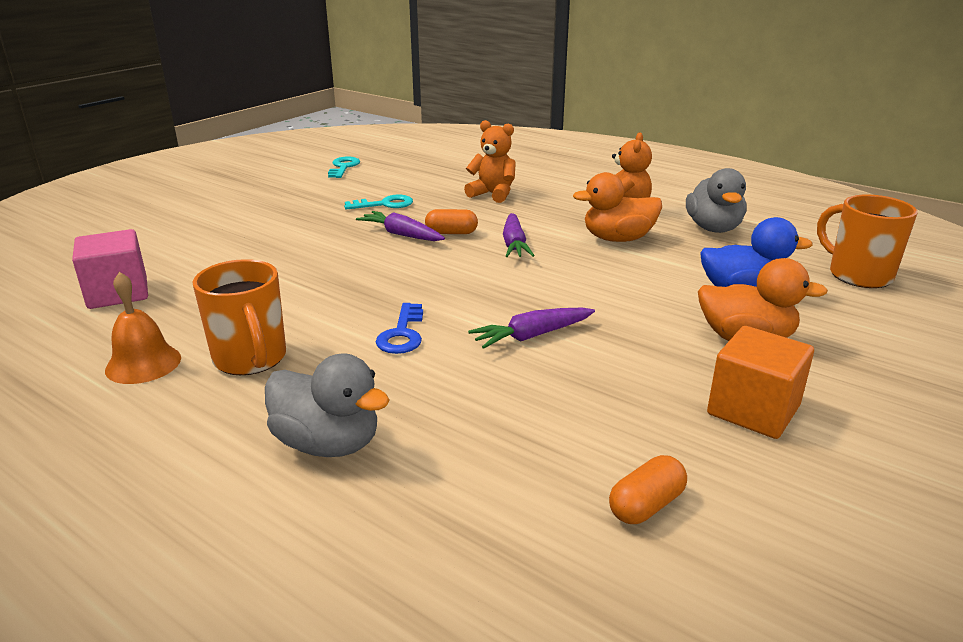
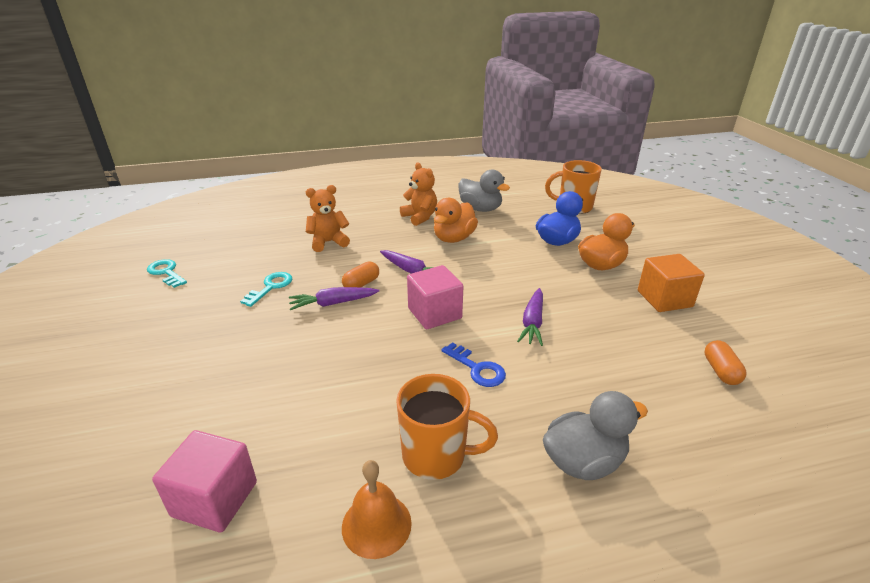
camera: 50 degrees left, 5 degrees up
none -> pink cube [407,265,463,329]

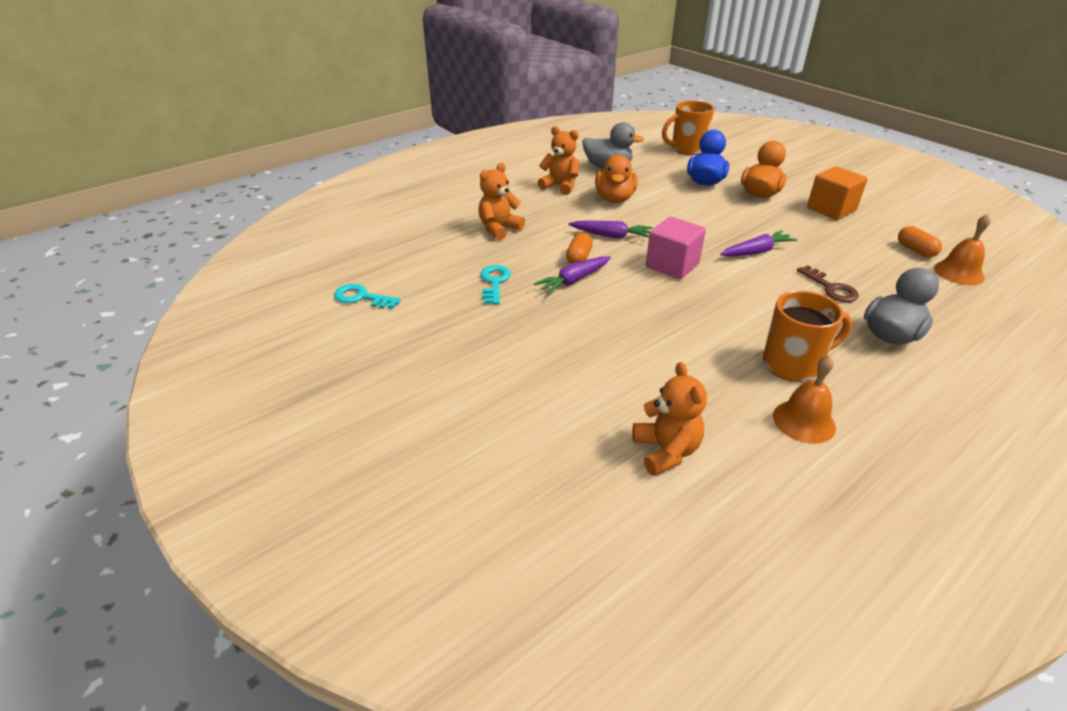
camera: 25 degrees left, 5 degrees up
pink cube [152,430,257,533] -> orange teddy bear [633,362,707,476]
blue key [441,342,506,387] -> none
purple carrot [517,288,543,346] -> purple carrot turned 105 degrees counterclockwise [720,230,797,256]
none -> brown key [797,265,859,302]
none -> orange bell [934,214,991,285]

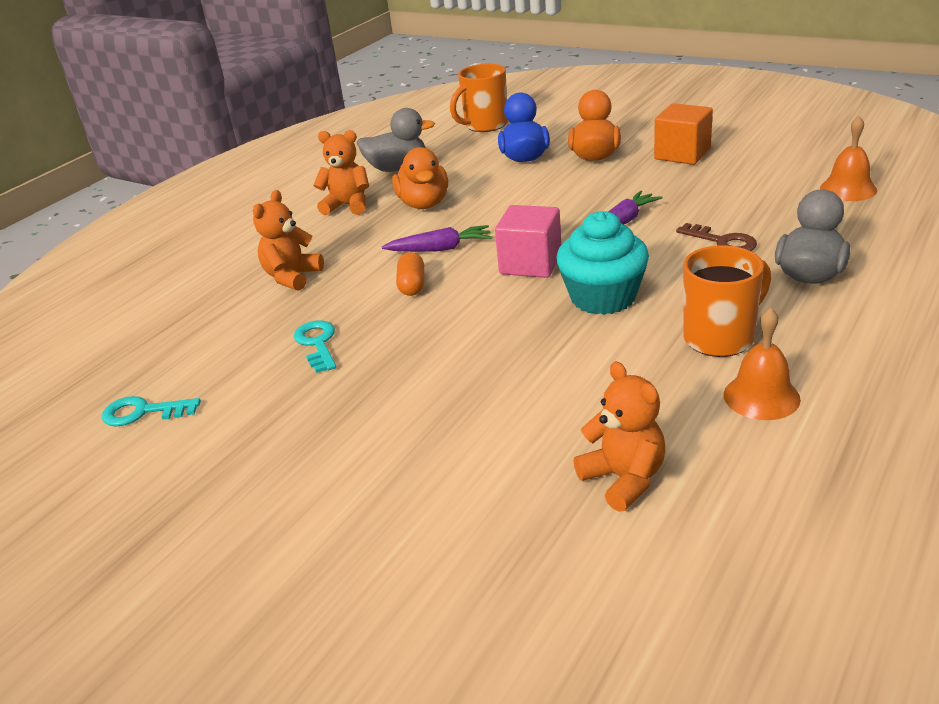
camera: 15 degrees left, 5 degrees down
purple carrot [534,256,611,295] -> none
orange capsule [898,226,942,258] -> none
none -> turquoise cupcake [556,211,649,315]

